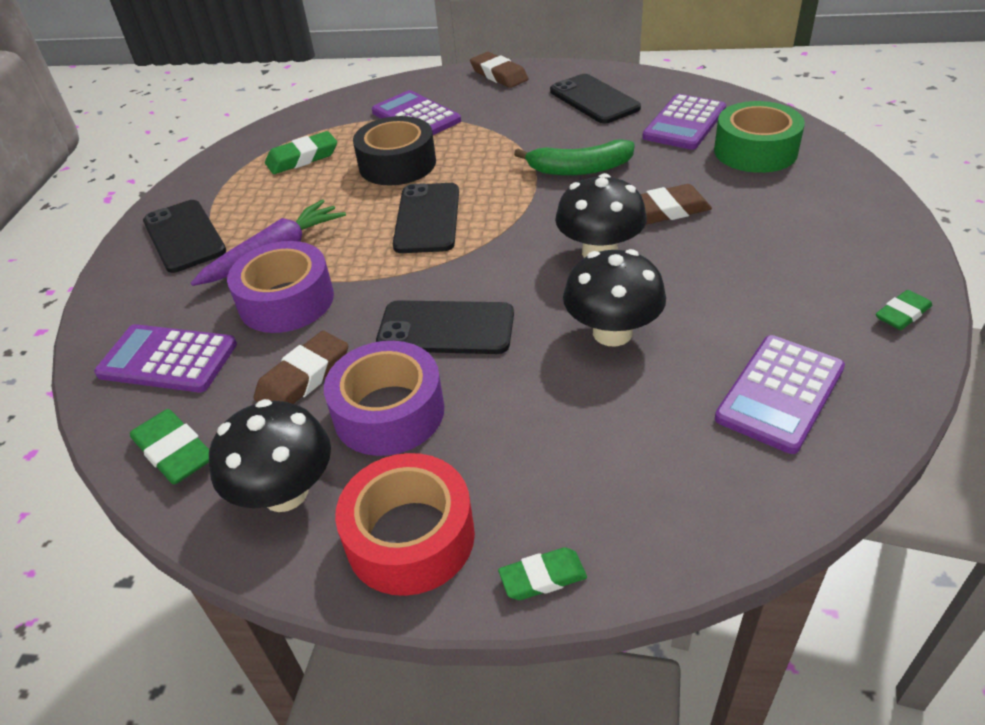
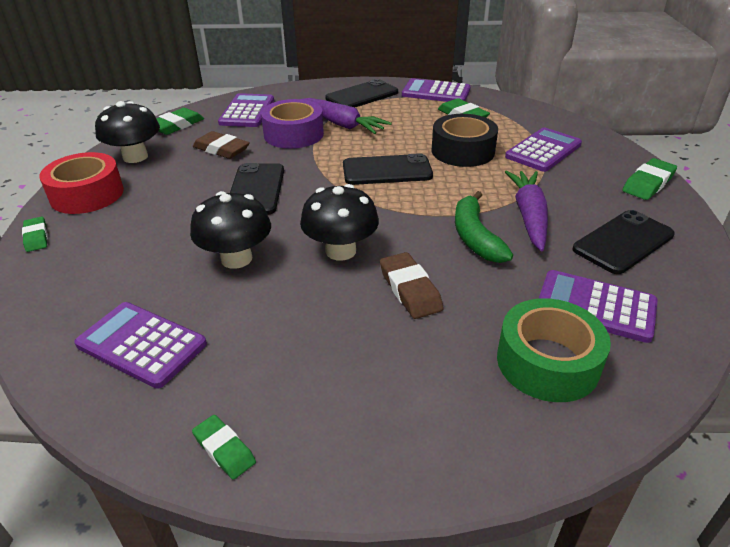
camera: 80 degrees right, 5 degrees down
purple tape [324,341,445,456] -> none
brown eraser [470,52,528,88] -> green eraser [622,158,677,200]
none -> purple calculator [402,78,471,102]
none -> purple carrot [505,171,548,251]

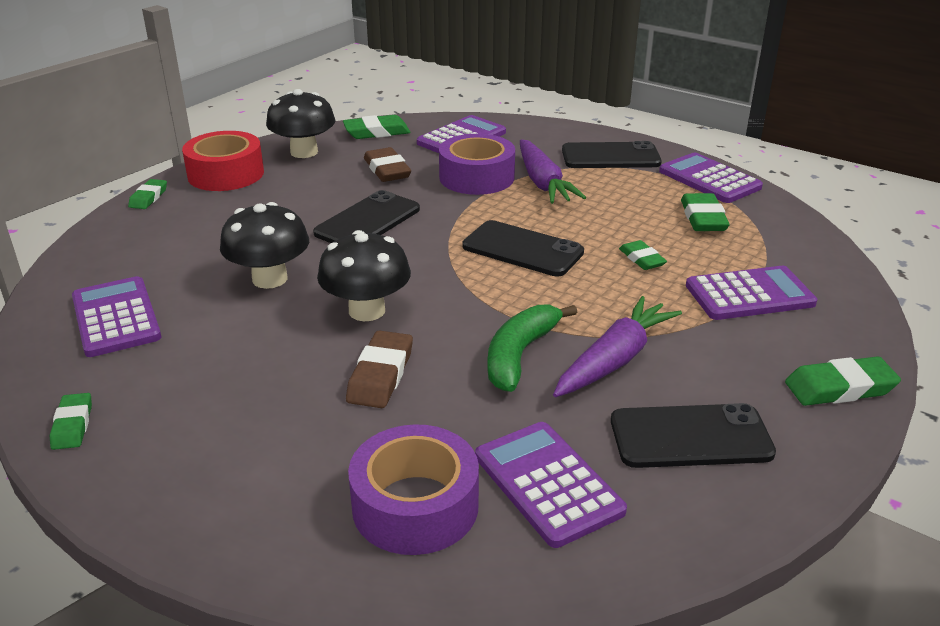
camera: 35 degrees right, 5 degrees down
black tape [432,114,498,167] -> green eraser [619,240,667,270]
green tape [497,298,611,402] -> purple tape [348,424,479,555]

